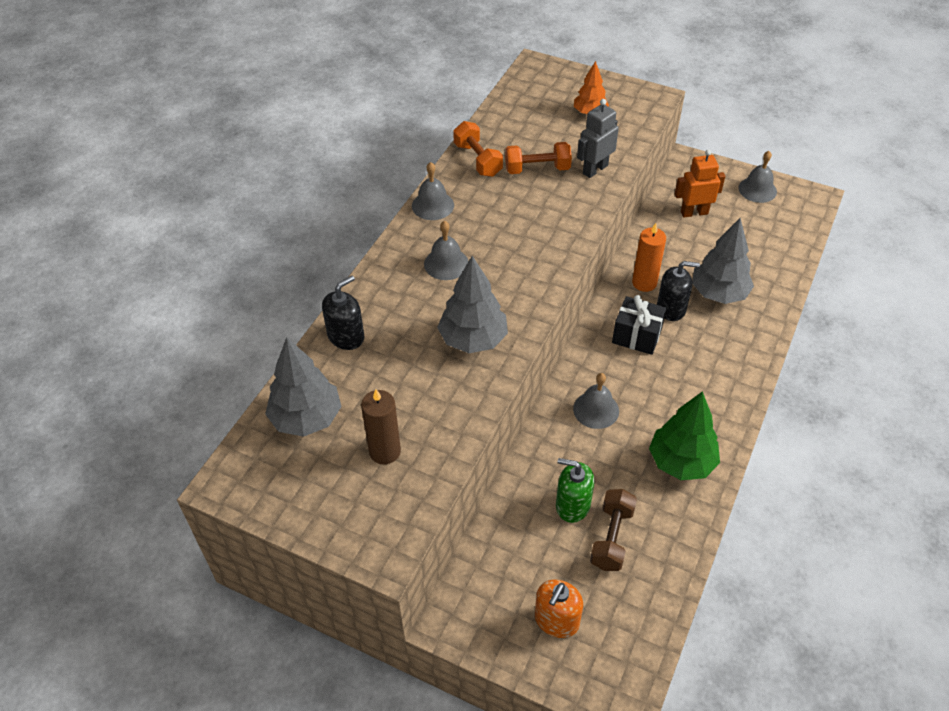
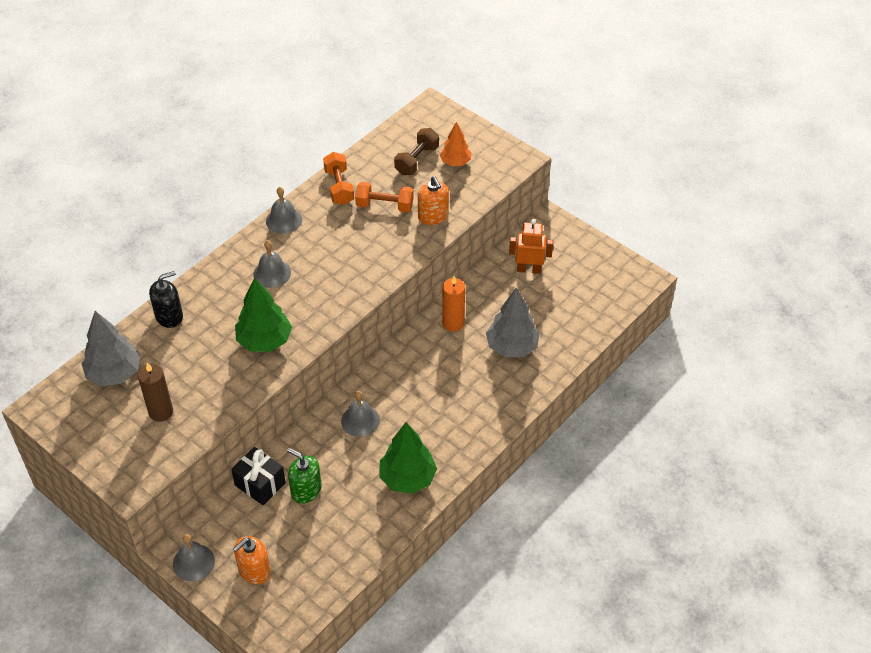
camera: 15 degrees right, 0 degrees up
grey tree [437,256,508,353] -> green tree [235,277,292,352]
grey robot [577,99,619,178] -> orange soap dispenser [418,176,449,225]
brown dumbbell [590,489,637,571] -> brown dumbbell moved to [394,128,439,175]
black gift [612,295,667,355] -> black gift moved to [231,447,286,505]
black soap dispenser [657,261,700,321] -> none
grey bell [738,151,777,203] -> grey bell moved to [173,534,215,581]

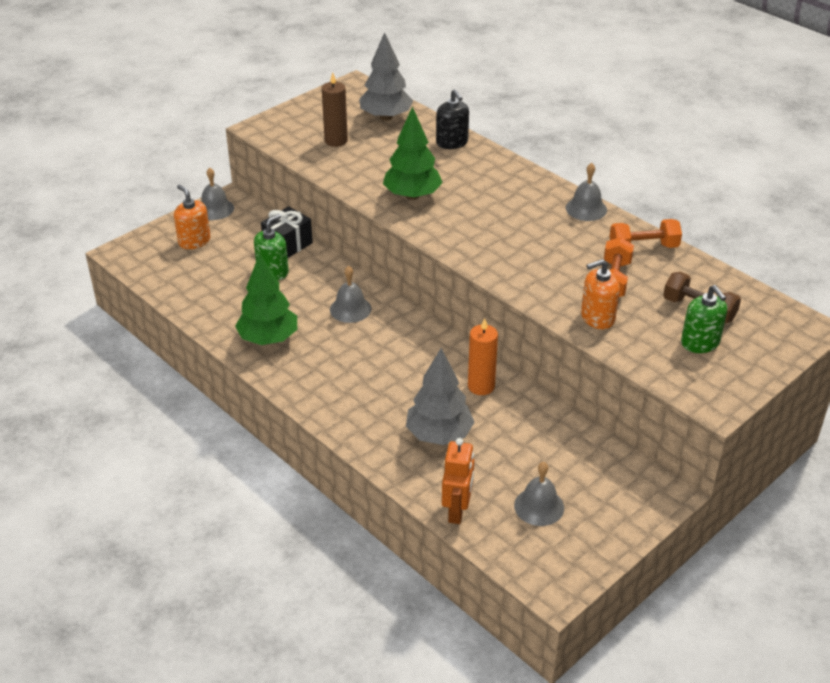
camera: 95 degrees right, 10 degrees down
grey bell [253,240,291,288] -> grey bell moved to [514,462,564,526]
orange tree [440,122,471,166] -> green soap dispenser [681,285,727,353]
orange robot [509,219,553,274] -> orange robot moved to [442,438,474,524]

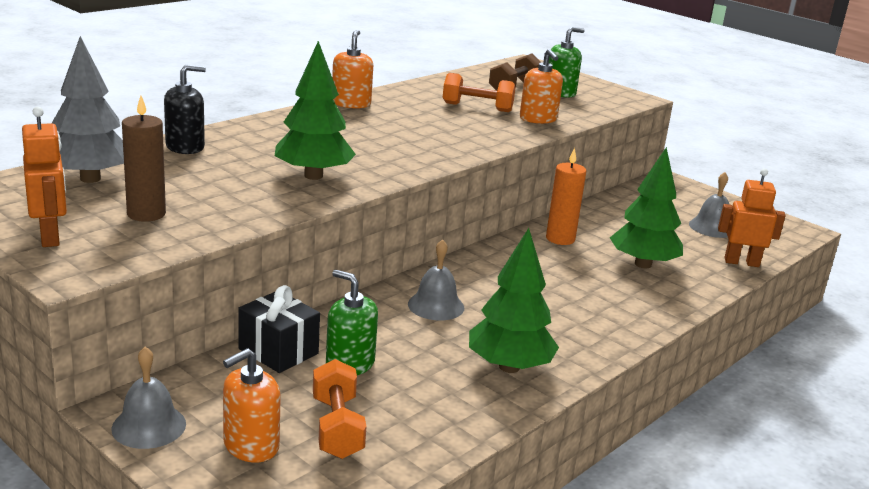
camera: 95 degrees left, 15 degrees down
grey tree [406,348,475,445] -> green tree [610,147,683,268]
grey bell [566,163,607,221] -> orange soap dispenser [332,30,373,109]
orange dumbbell [610,219,682,248] -> orange dumbbell moved to [313,359,366,459]
none -> orange robot [22,106,67,247]

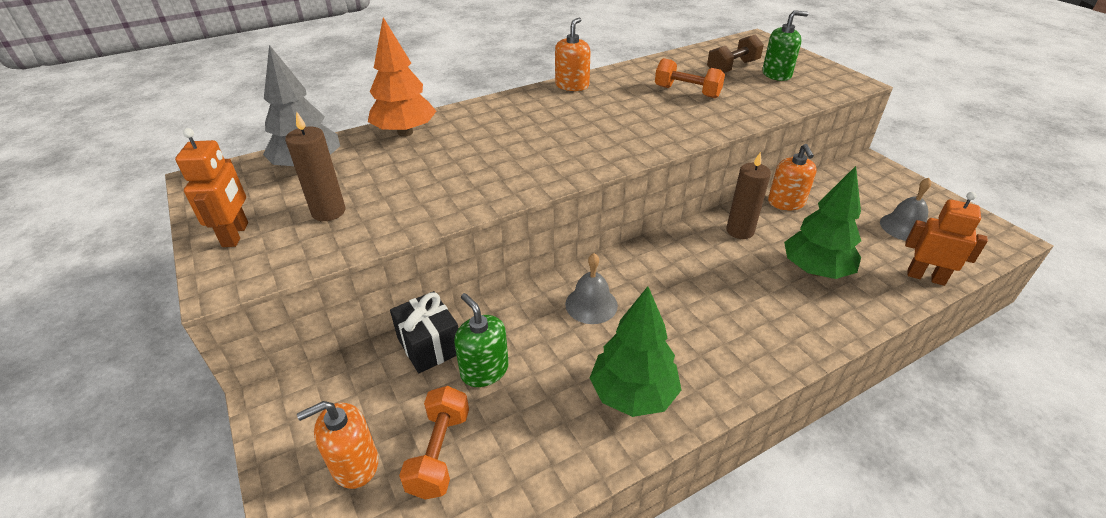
camera: 20 degrees right, 15 degrees up
grey bell [111,347,186,449] -> none
black soap dispenser [164,64,206,154] -> orange tree [368,17,436,137]
green tree [275,41,356,180] -> none
orange soap dispenser [520,49,563,124] -> orange soap dispenser moved to [768,144,817,210]
orange candle [546,148,586,245] -> brown candle [726,152,771,239]

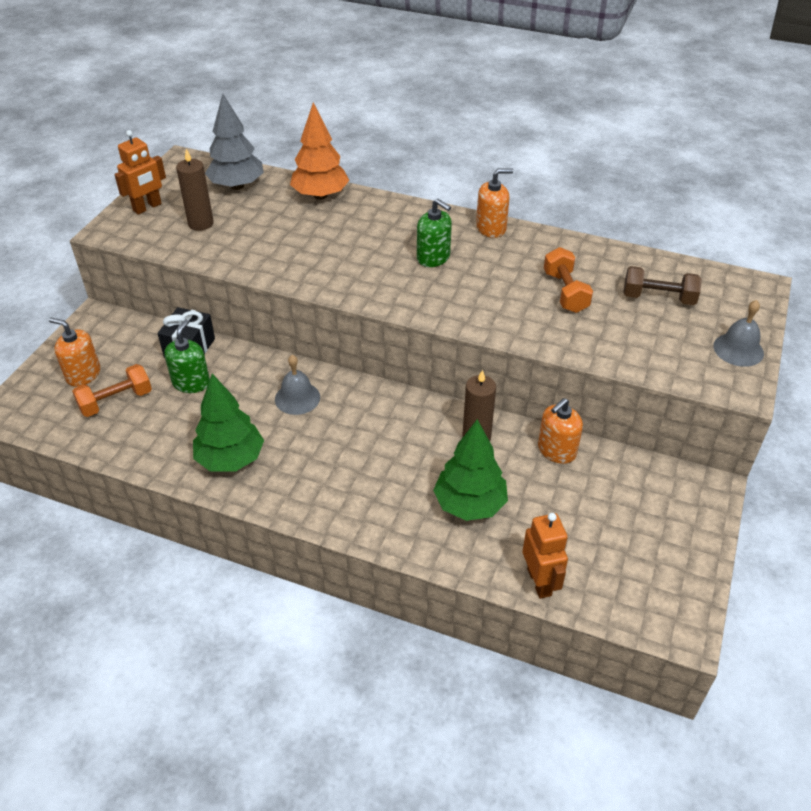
camera: 50 degrees right, 5 degrees up
green soap dispenser [762,10,808,81] -> green soap dispenser moved to [417,199,452,267]
grey bell [880,178,931,241] -> grey bell moved to [713,300,764,367]

